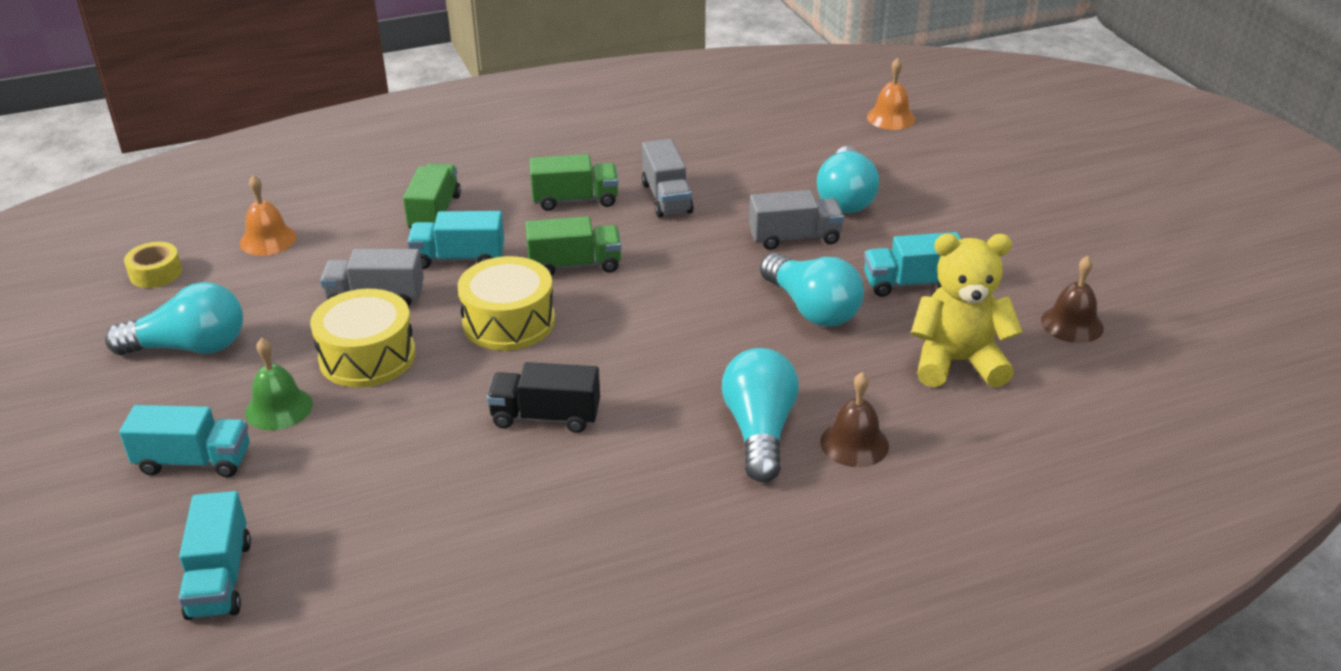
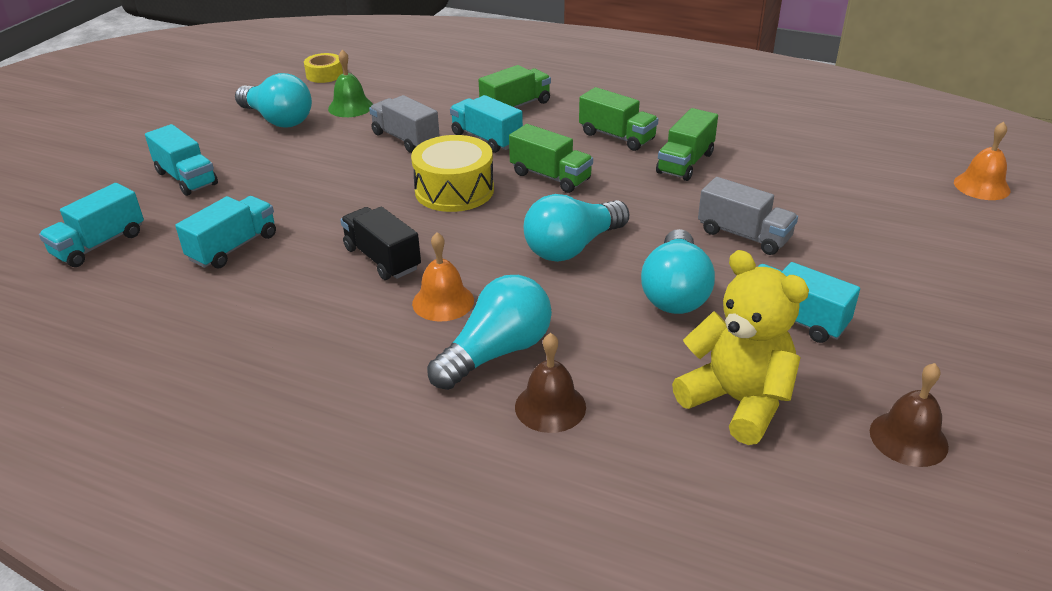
camera: 45 degrees right, 0 degrees up
orange bell [240,175,297,256] -> orange bell moved to [412,232,474,321]
green bell [245,338,313,430] -> green bell moved to [328,50,373,117]
yellow drum [310,289,416,387] -> none
grey truck [642,139,694,217] -> green truck [656,108,718,181]
turquoise light bulb [817,146,879,214] -> turquoise light bulb moved to [524,194,629,262]
none -> turquoise truck [175,196,276,268]

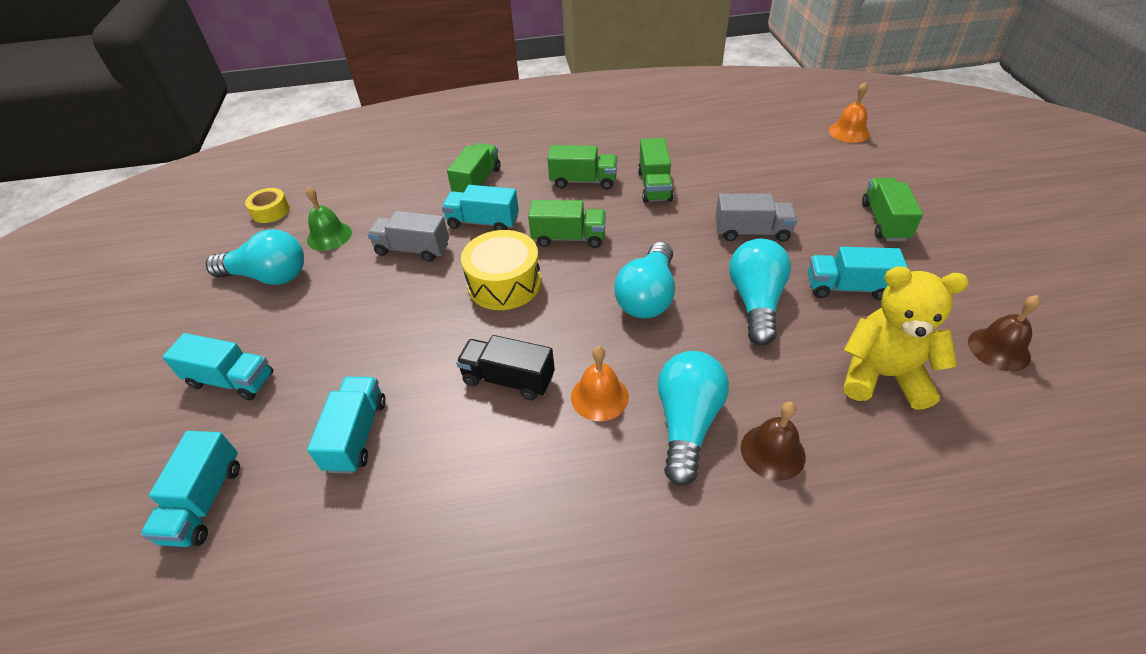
camera: 30 degrees left, 10 degrees up
turquoise light bulb [641,229,715,314] -> turquoise light bulb turned 150 degrees counterclockwise [729,239,791,345]
none -> green truck [862,178,923,241]

